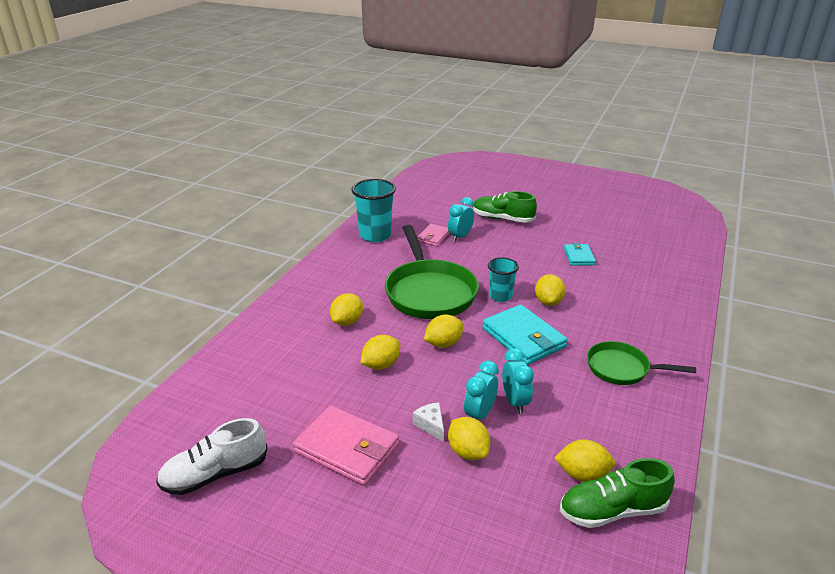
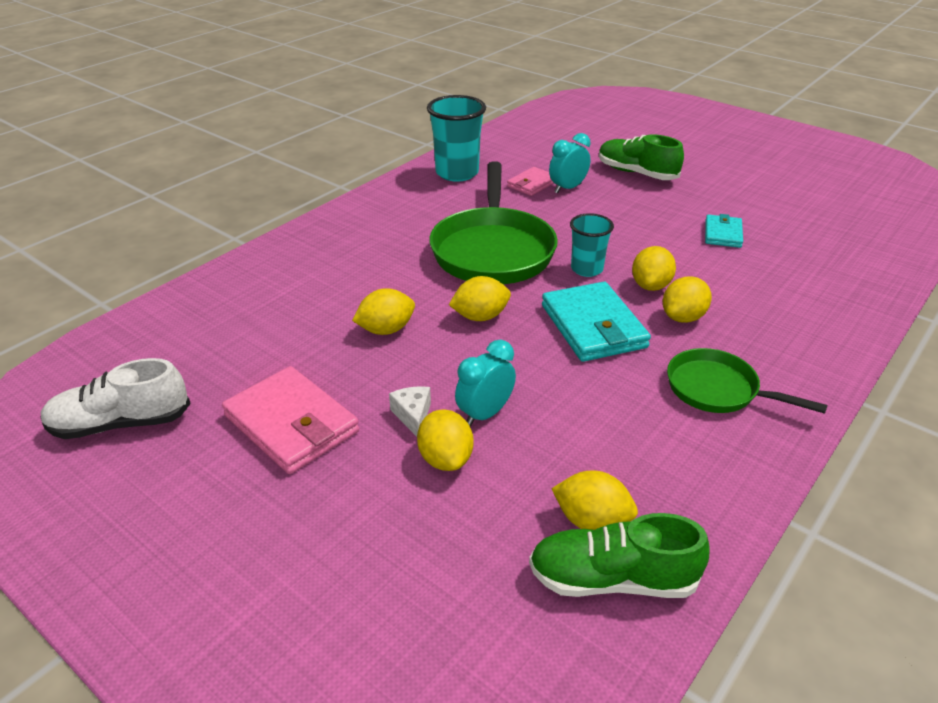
camera: 15 degrees right, 5 degrees up
yellow lemon [330,293,363,326] -> yellow lemon moved to [663,277,712,323]
turquoise clock [502,348,534,414] -> none

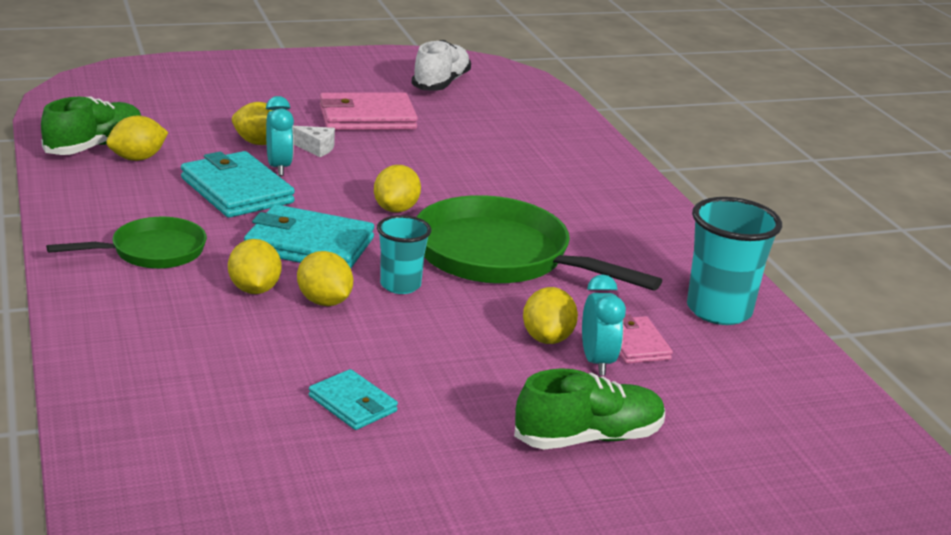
camera: 120 degrees right, 10 degrees down
yellow lemon [352,288,415,335] -> yellow lemon moved to [523,287,578,344]
none -> turquoise wallet [181,151,295,218]

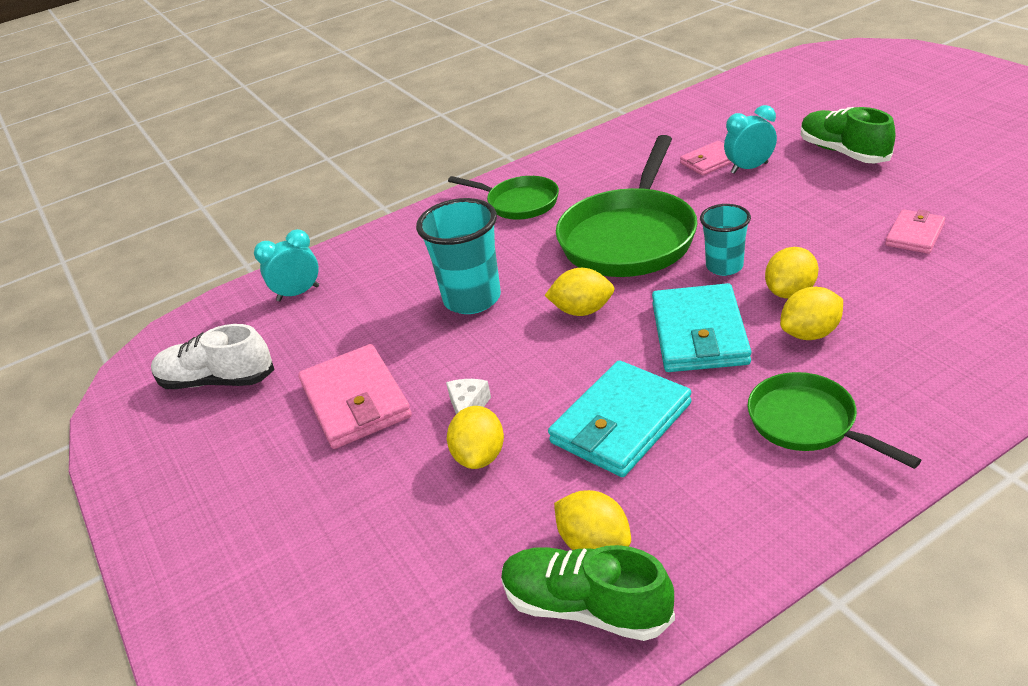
camera: 95 degrees left, 10 degrees up
turquoise clock [266,96,294,176] -> turquoise clock moved to [254,229,319,301]
turquoise wallet [309,369,398,430] -> pink wallet [885,209,946,254]
yellow lemon [523,287,578,344] -> none
turquoise cup [687,197,782,325] -> turquoise cup moved to [416,198,501,314]
none -> green pan [448,176,559,219]

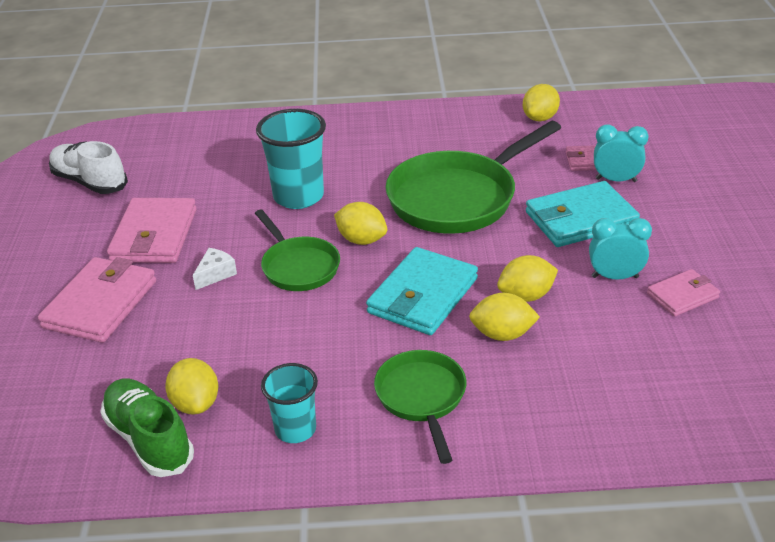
camera: 25 degrees right, 0 degrees up
turquoise clock [254,229,319,301] -> turquoise clock moved to [589,218,652,280]
yellow lemon [447,406,504,469] -> yellow lemon moved to [523,84,560,121]
green pan [448,176,559,219] -> green pan moved to [255,209,340,291]
turquoise wallet [548,360,692,477] -> turquoise wallet moved to [526,181,640,247]
turquoise cup [700,204,751,276] -> turquoise cup moved to [261,363,318,443]
green shoe [801,107,895,163] -> none
none -> pink wallet [38,257,156,343]

